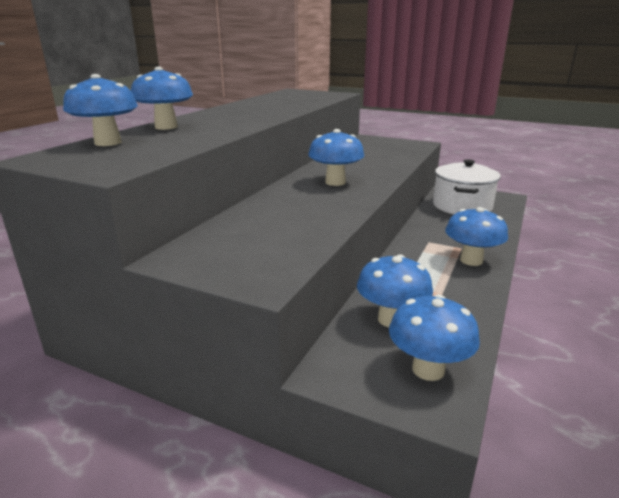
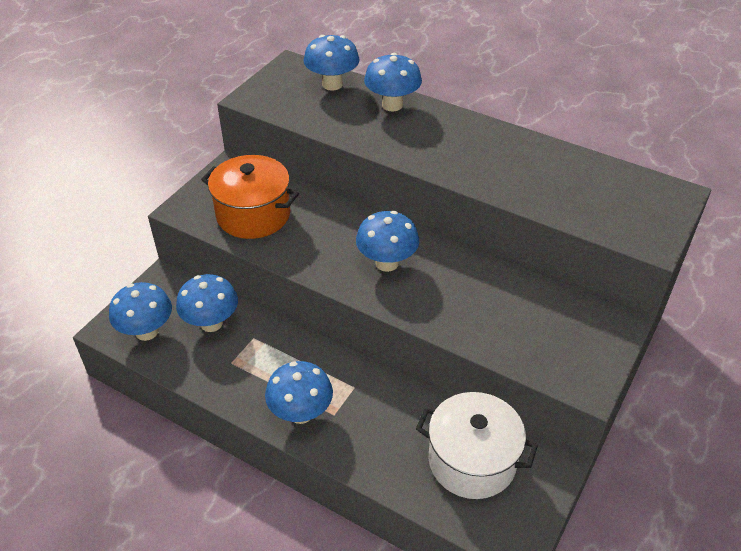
camera: 95 degrees right, 20 degrees up
none -> orange pot [201,155,299,239]

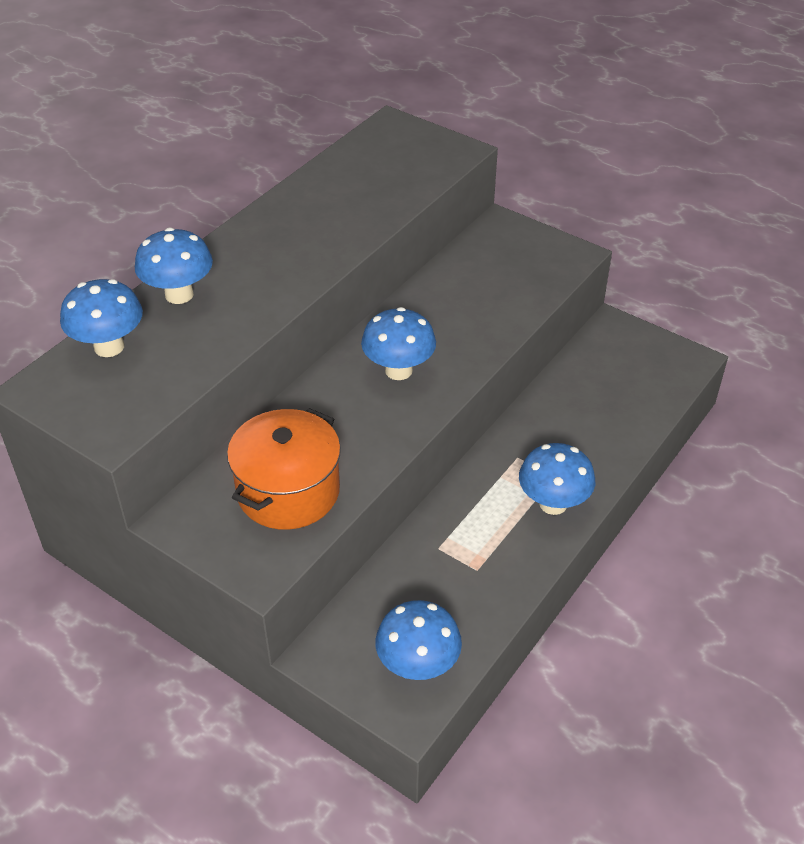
camera: 85 degrees left, 0 degrees up
blue mushroom [176,274,238,332] -> none
white pot [416,392,538,499] -> none

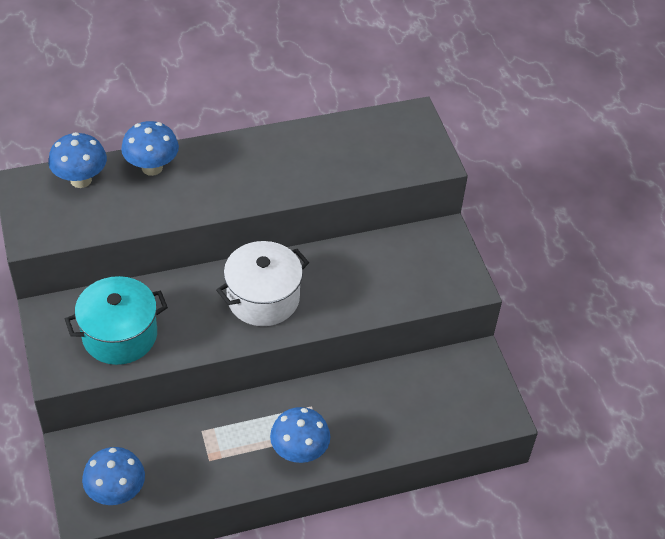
camera: 35 degrees right, 5 degrees up
orange pot [227,408,341,530] -> turquoise pot [65,276,168,365]
blue mushroom [361,307,436,380] -> white pot [216,241,309,326]

